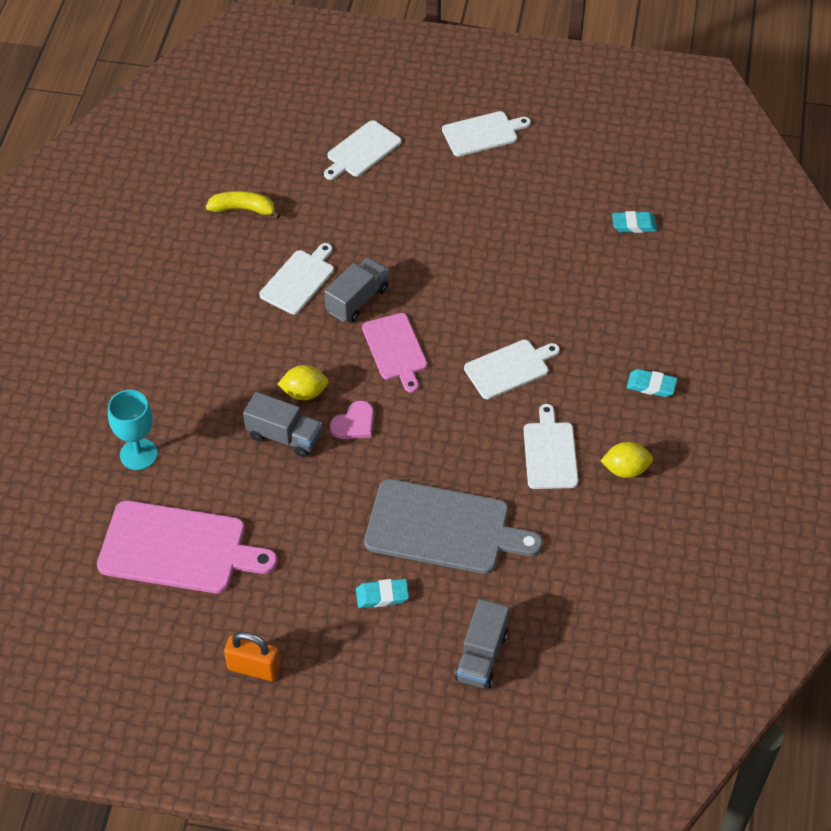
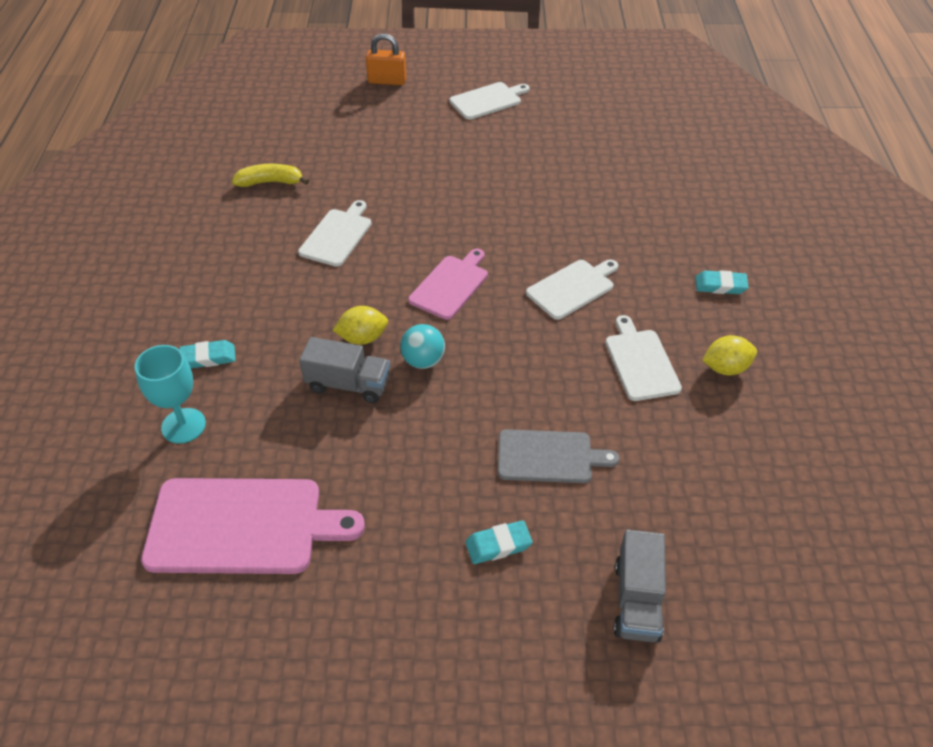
camera: 10 degrees left, 5 degrees down
orange padlock [224,632,280,681] -> orange padlock moved to [366,33,407,85]
white cutting board [324,120,402,180] -> none
grey truck [324,257,388,322] -> none
pink heart [330,401,374,439] -> turquoise ball [400,324,445,369]
pink cutting board [362,313,427,393] -> pink cutting board turned 120 degrees counterclockwise [408,249,488,320]
grey cutting board [364,479,543,574] -> grey cutting board [498,429,620,483], size x0.60
turquoise eraser [612,211,657,233] -> turquoise eraser moved to [179,340,236,369]

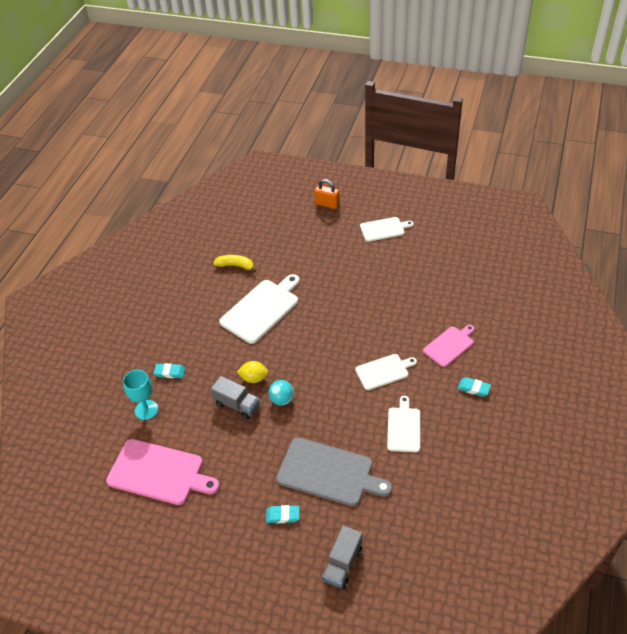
camera: 20 degrees right, 0 degrees up
white cutting board [298,200,371,267] -> white cutting board [219,274,300,344], size x1.67
pink cutting board [408,249,488,320] -> pink cutting board moved to [423,325,475,367]
grey cutting board [498,429,620,483] -> grey cutting board [276,437,392,506], size x1.67
yellow lemon [702,335,757,376] -> none

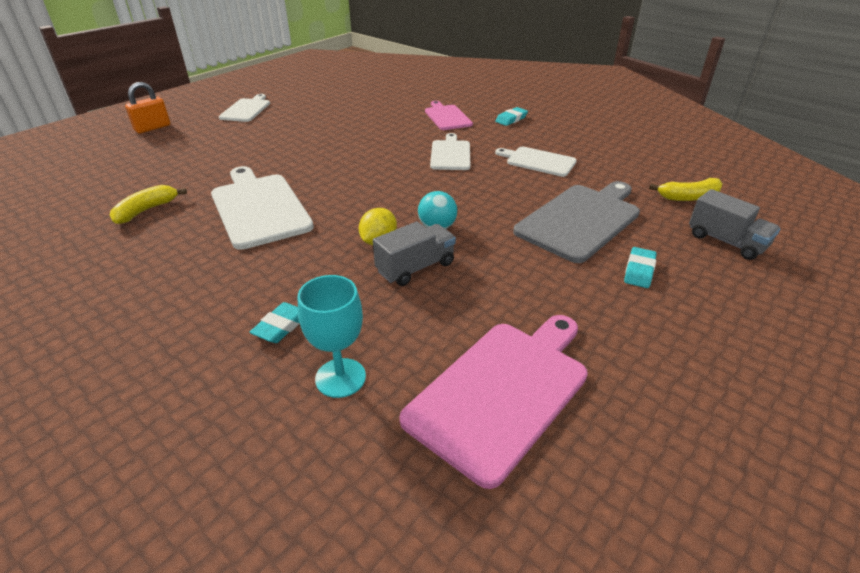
camera: 70 degrees left, 10 degrees down
none -> yellow banana [649,178,723,201]

